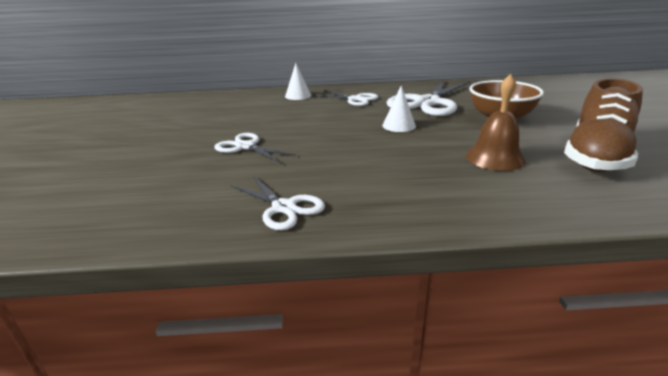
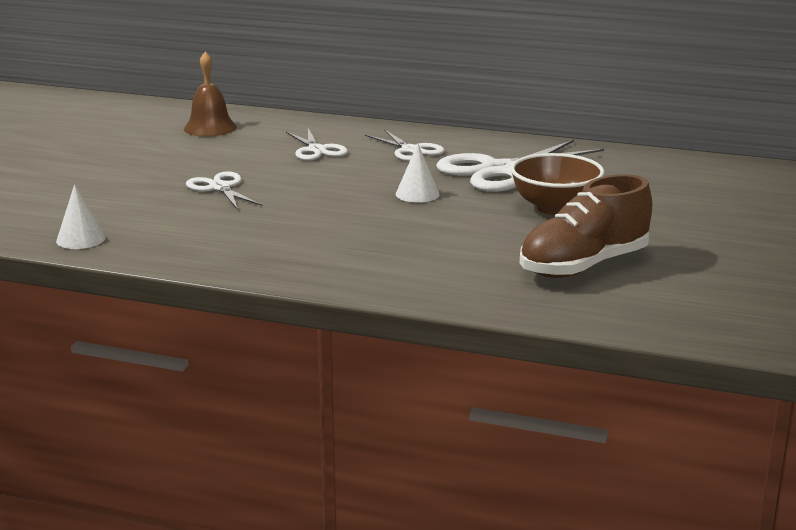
camera: 20 degrees right, 5 degrees down
white scissors [230,175,325,230] -> white scissors moved to [286,128,348,161]
white cone [285,63,312,100] -> white cone moved to [56,184,106,249]
brown bell [466,74,526,171] -> brown bell moved to [184,51,237,137]

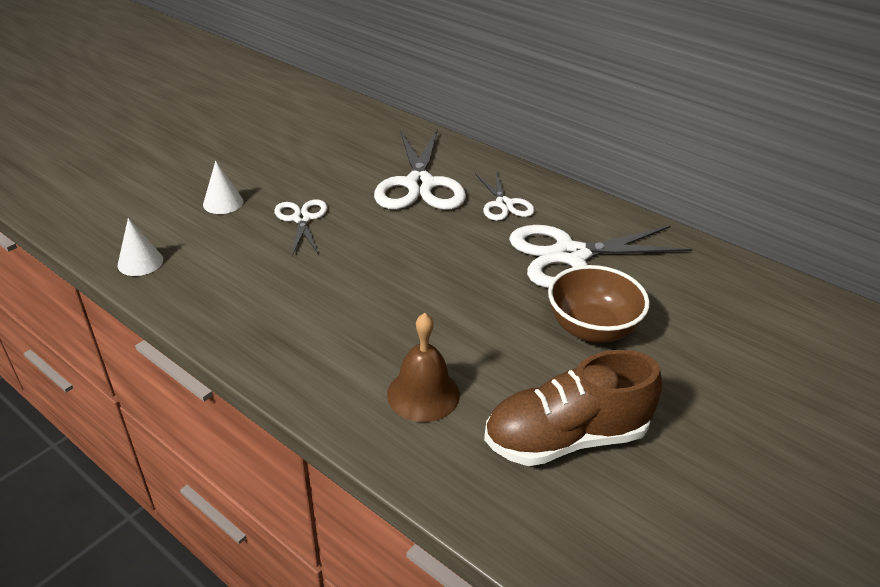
camera: 20 degrees right, 15 degrees up
brown bell [184,51,237,137] -> brown bell moved to [387,313,460,422]
white scissors [286,128,348,161] -> white scissors [374,129,466,210], size x1.80
white cone [396,144,440,203] -> white cone moved to [203,161,243,214]

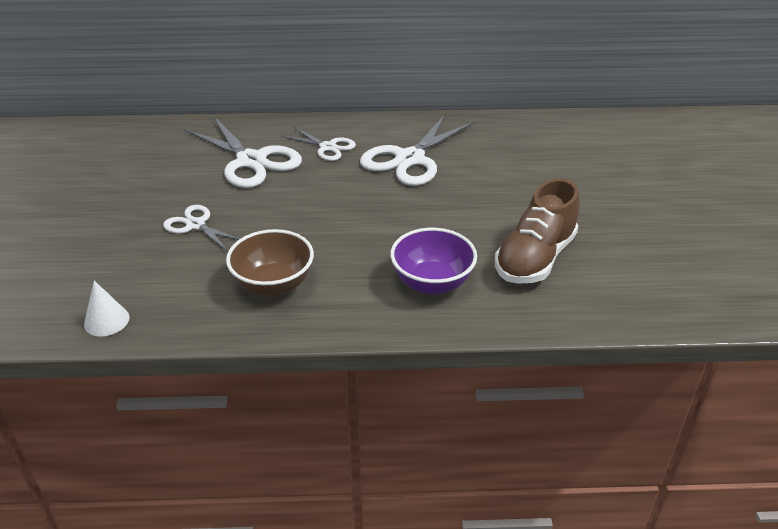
camera: 40 degrees left, 0 degrees up
white cone [203,161,243,214] -> none
brown bell [387,313,460,422] -> purple bowl [390,228,477,294]
brown bowl [548,265,650,343] -> brown bowl moved to [226,229,314,296]

